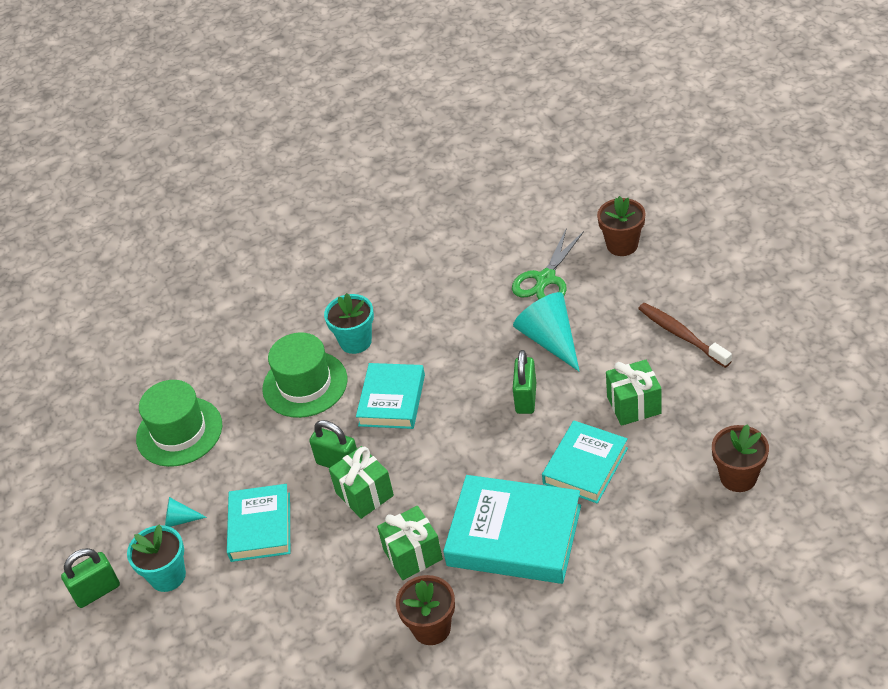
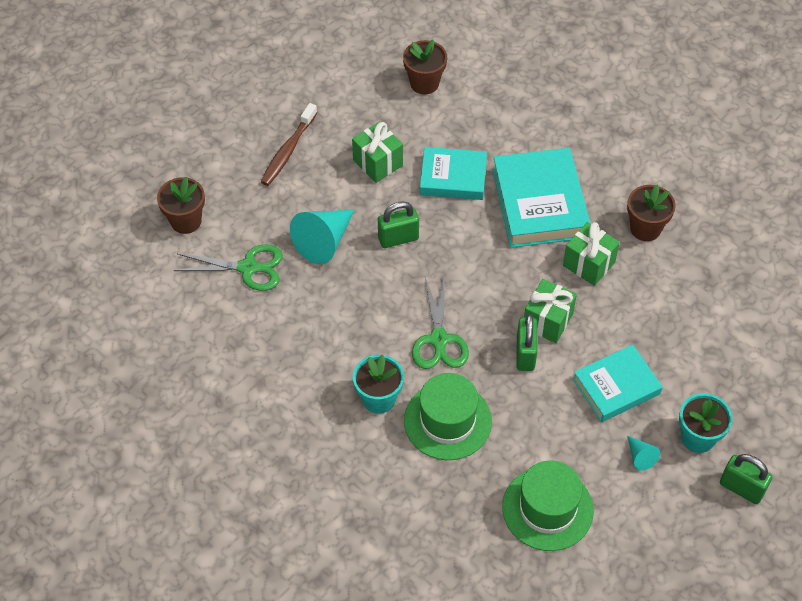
camera: 120 degrees left, 10 degrees up
turquoise book [356,363,425,429] -> green scissors [412,274,469,369]

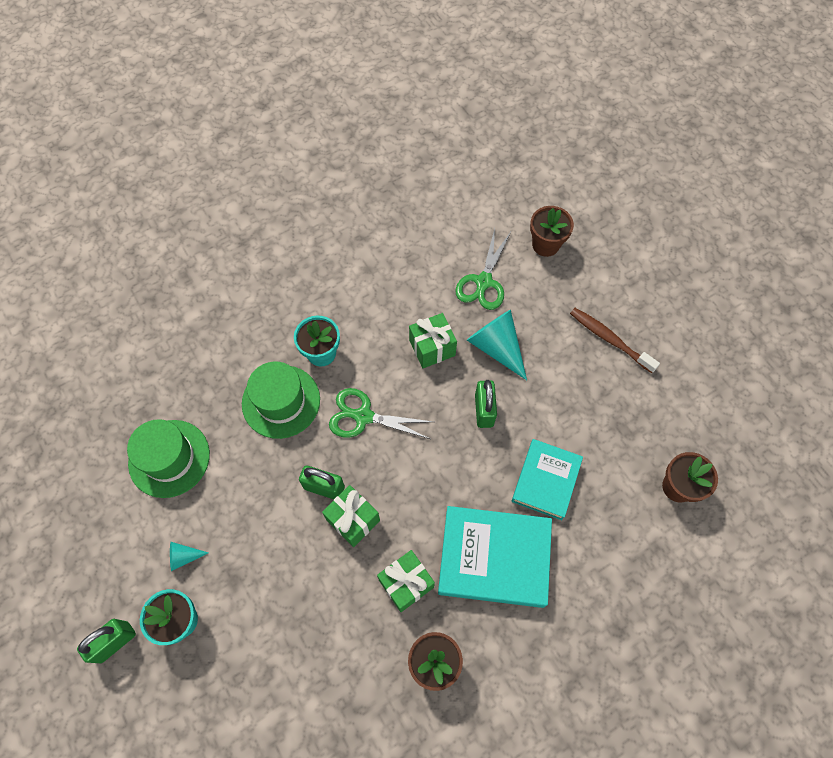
camera: 105 degrees right, 10 degrees up
green gift [352,122,403,183] -> green gift moved to [409,313,457,368]
turquoise book [573,344,663,422] -> none

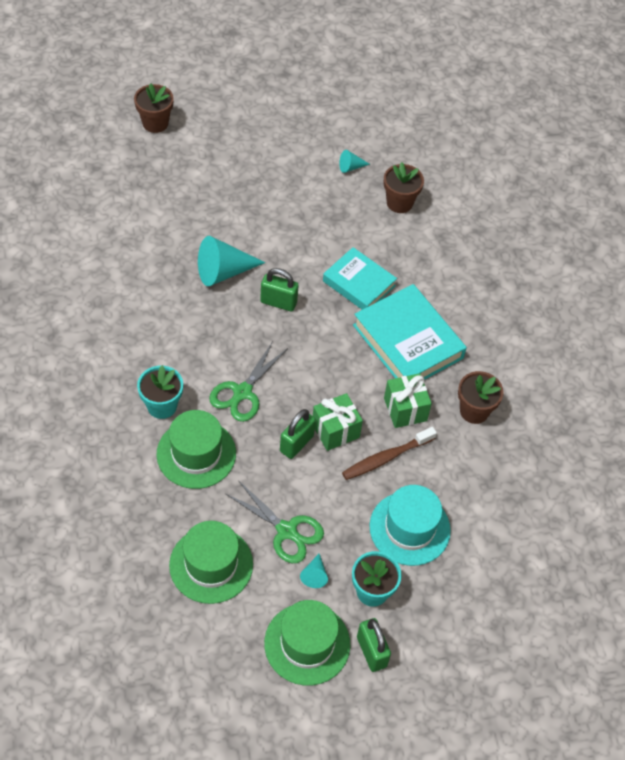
camera: 75 degrees left, 10 degrees down
green gift [409,313,457,368] -> none
turquoise book [438,506,552,608] -> turquoise book turned 60 degrees counterclockwise [353,284,467,379]
green scissors [455,229,511,310] -> green scissors moved to [226,480,324,563]
brown flower pot [530,206,574,257] -> brown flower pot moved to [134,83,174,133]
brown toothbrush [570,308,660,373] -> brown toothbrush moved to [342,427,437,480]
none -> green hat [264,600,350,686]
none -> turquoise cone [339,150,370,173]
none -> turquoise hat [369,485,451,566]

